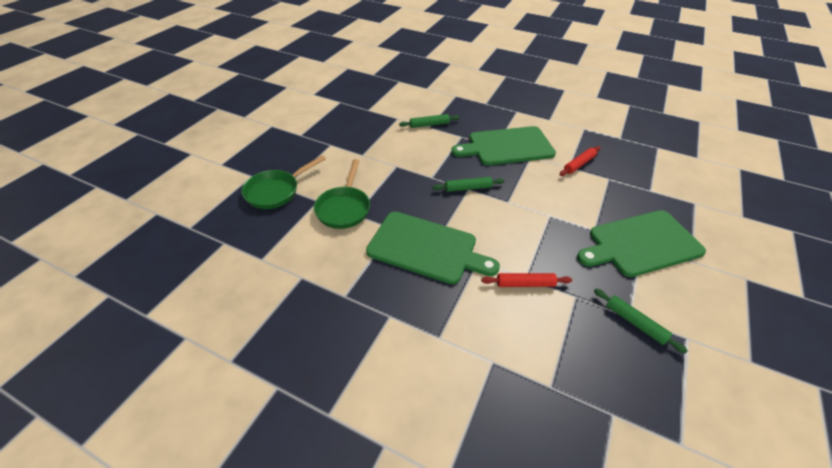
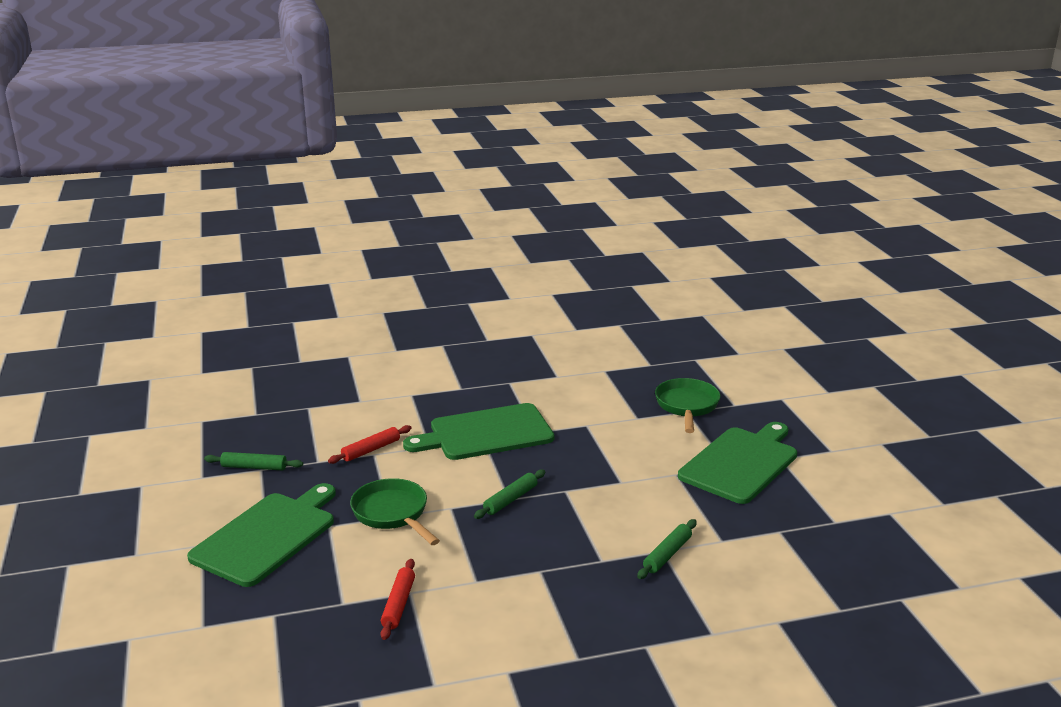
camera: 140 degrees right, 20 degrees down
green pan [314,159,370,229] -> green pan moved to [350,478,440,545]
green cutting board [451,126,556,165] -> green cutting board moved to [678,422,797,504]

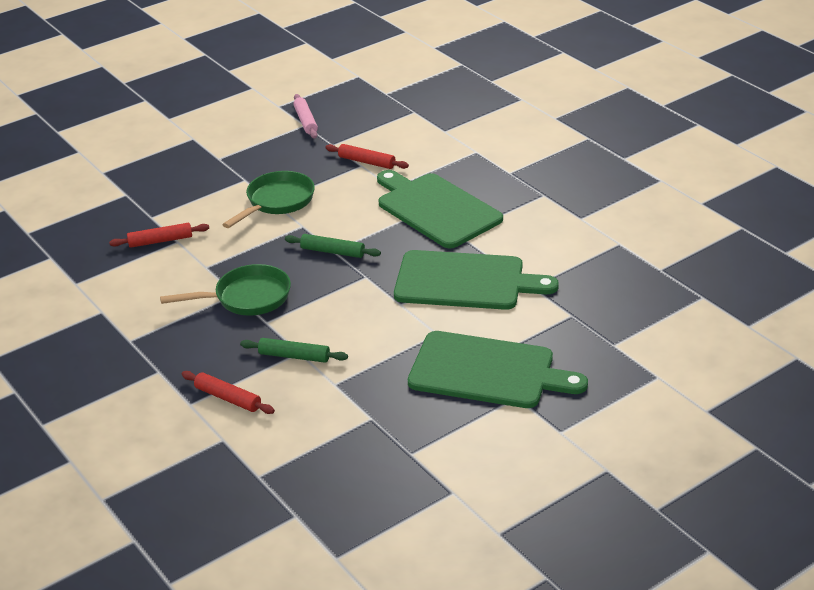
camera: 70 degrees right, 10 degrees up
green cutting board [187,483,336,587] -> green cutting board moved to [394,250,559,310]
green rolling pin [204,452,303,470] -> pink rolling pin [293,94,318,139]
green pan [655,378,721,433] -> green pan moved to [160,264,291,316]
none -> red rolling pin [182,371,275,414]

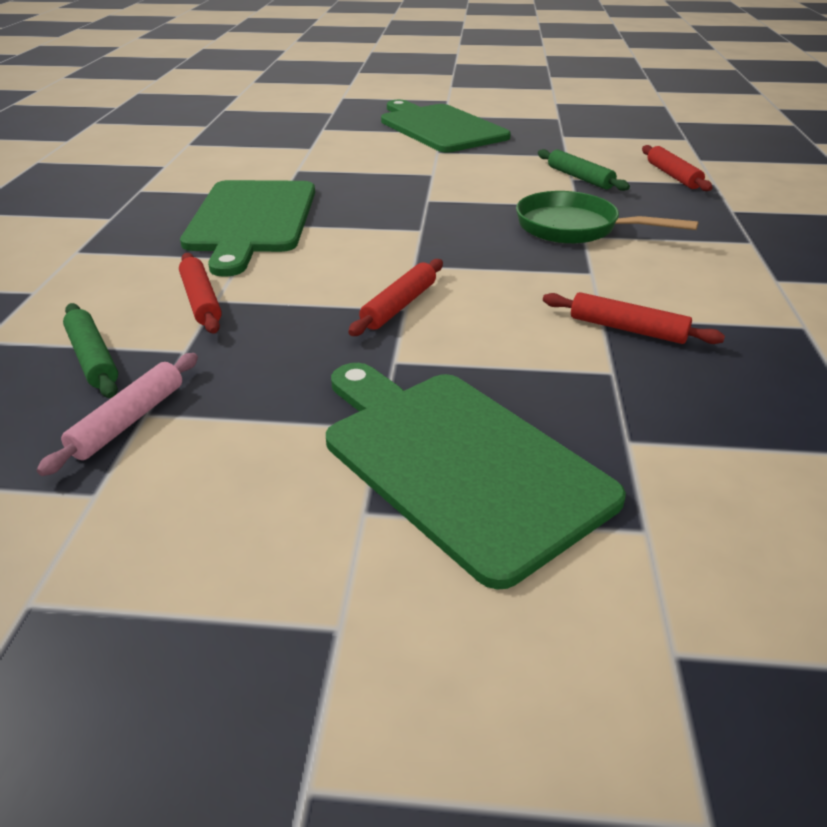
camera: 140 degrees left, 0 degrees up
green pan [222,171,315,228] -> red rolling pin [348,259,443,336]
green rolling pin [285,234,381,258] -> green rolling pin moved to [63,303,118,398]
green cutting board [394,250,559,310] -> green cutting board moved to [326,363,626,590]

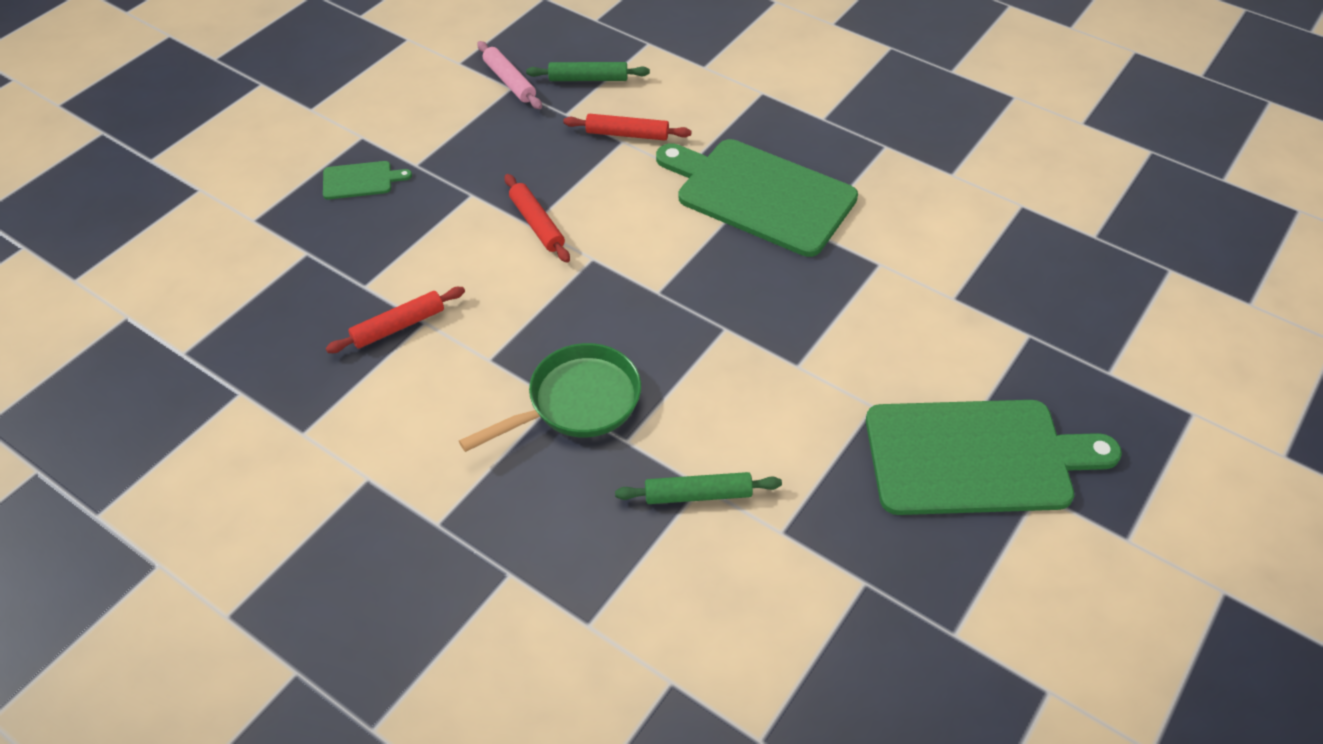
camera: 120 degrees right, 15 degrees up
green cutting board [326,363,626,590] -> green cutting board [323,161,412,199], size x0.43
red rolling pin [642,145,713,191] -> none

